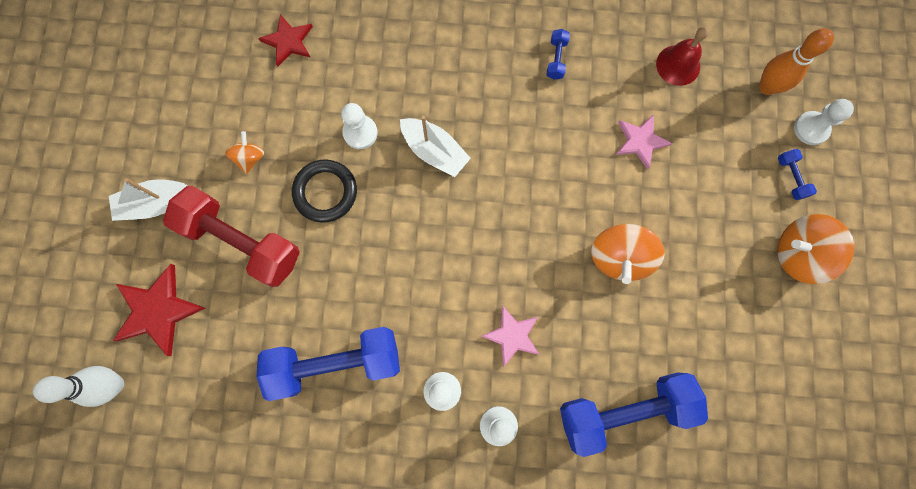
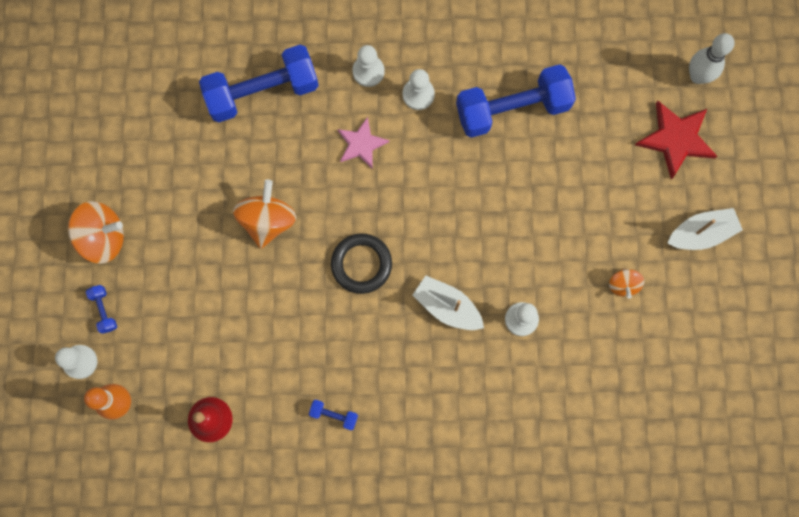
camera: 175 degrees right, 0 degrees up
red dumbbell [163,186,300,287] -> none
red star [258,14,313,66] -> none
black ring [292,159,357,223] -> black ring moved to [331,233,392,294]
blue dumbbell [546,29,570,80] -> blue dumbbell turned 75 degrees counterclockwise [309,400,358,430]
pink star [616,114,672,169] -> none

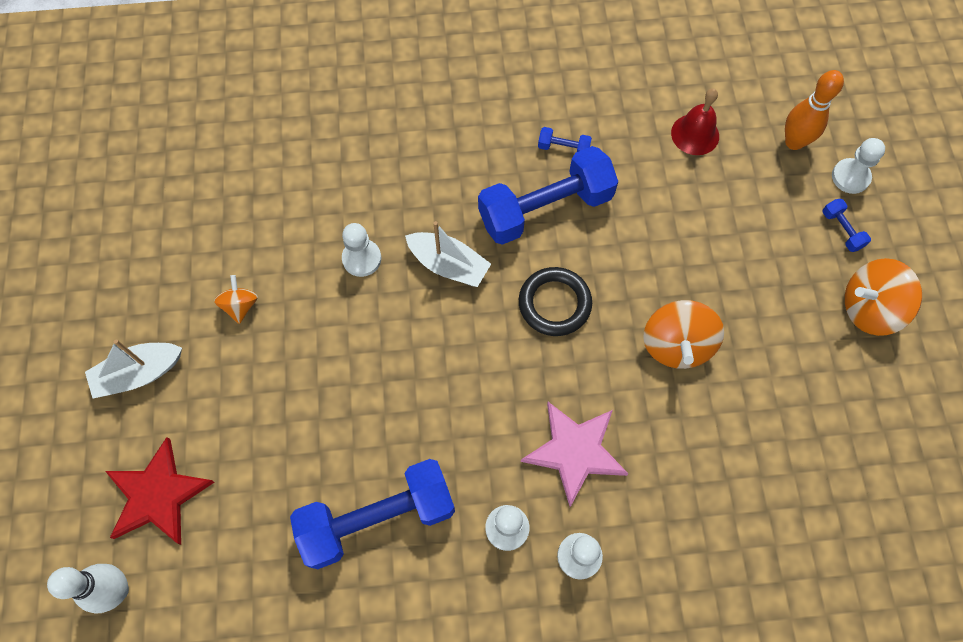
camera: 175 degrees right, 10 degrees down
blue dumbbell [199,45,319,122] -> blue dumbbell moved to [478,146,618,245]
pink star [337,117,389,169] -> pink star [521,402,628,507], size x1.52

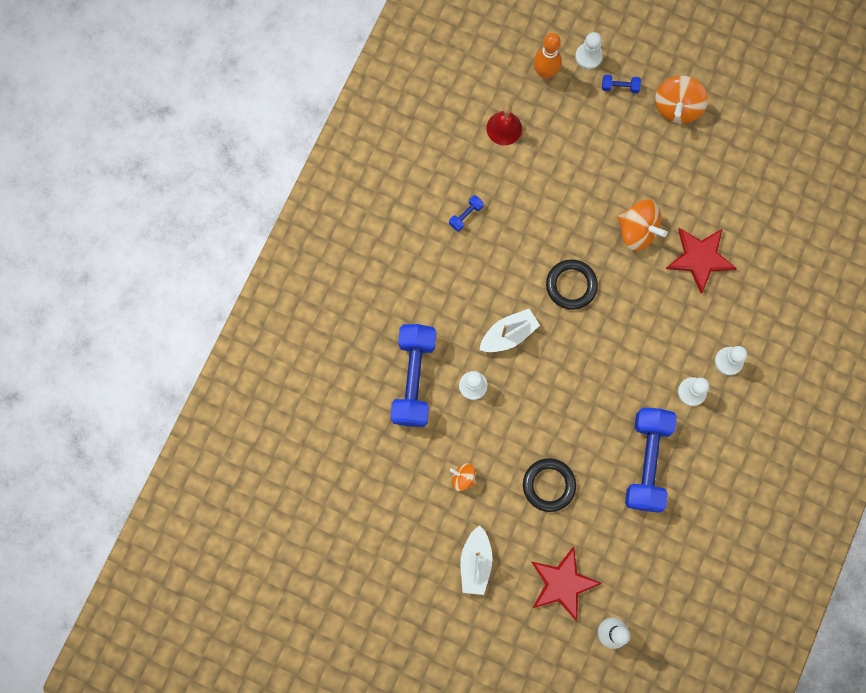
camera: 60 degrees left, 10 degrees up
blue dumbbell [478,146,618,245] -> blue dumbbell moved to [390,324,436,427]
pink star [521,402,628,507] -> none
none -> black ring [523,458,576,512]
none -> red star [666,228,737,294]

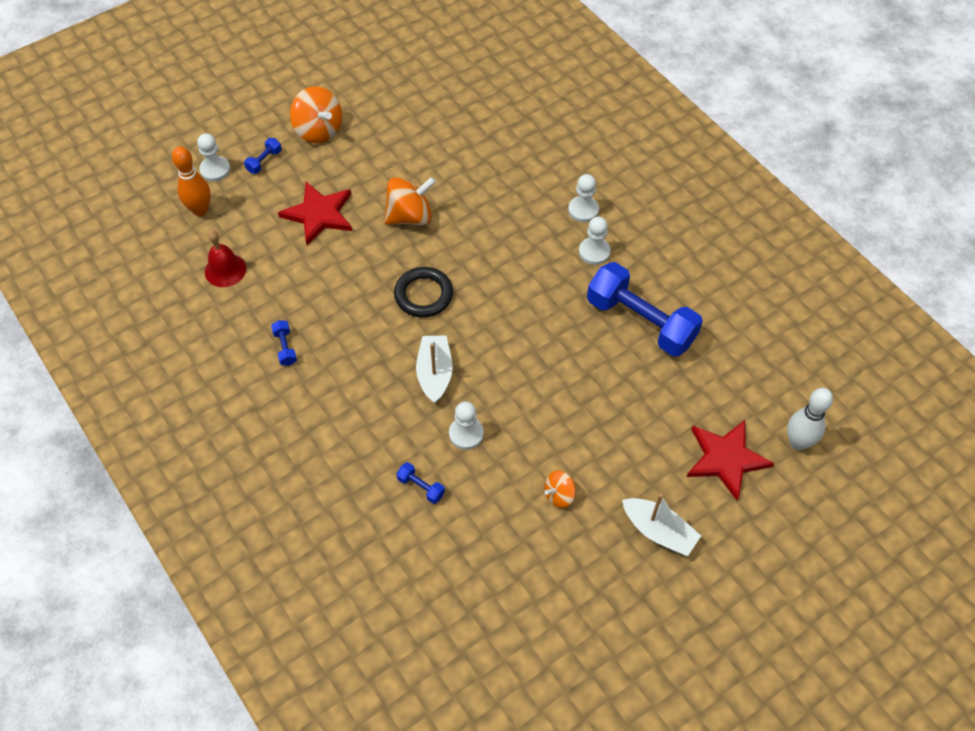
camera: 60 degrees left, 20 degrees down
blue dumbbell [390,324,436,427] -> blue dumbbell [396,462,445,504], size x0.40
black ring [523,458,576,512] -> none
red star [666,228,737,294] -> red star moved to [278,182,352,245]

